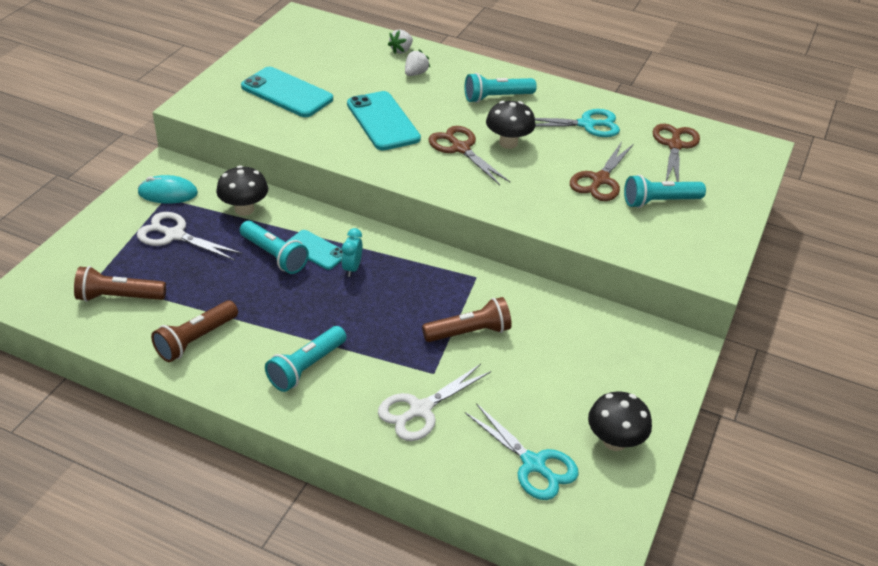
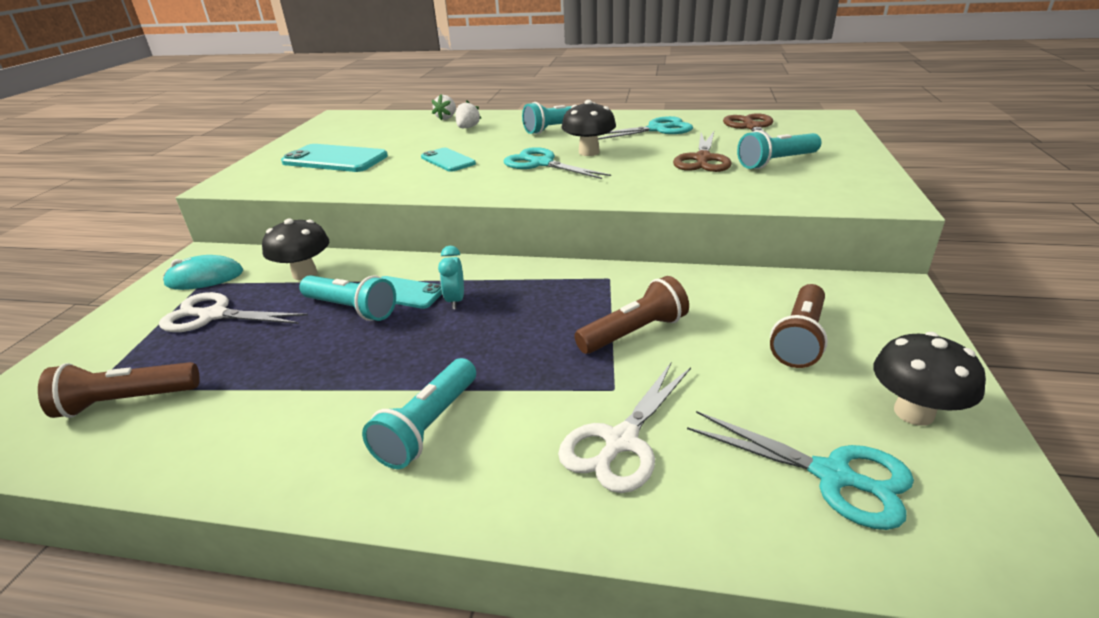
camera: 10 degrees left, 10 degrees down
brown flashlight [151,300,238,362] -> brown flashlight moved to [770,284,828,368]
turquoise phone [347,91,421,151] -> turquoise phone [421,148,476,172], size x0.60
brown scissors [428,126,510,185] -> turquoise scissors [504,147,611,179]

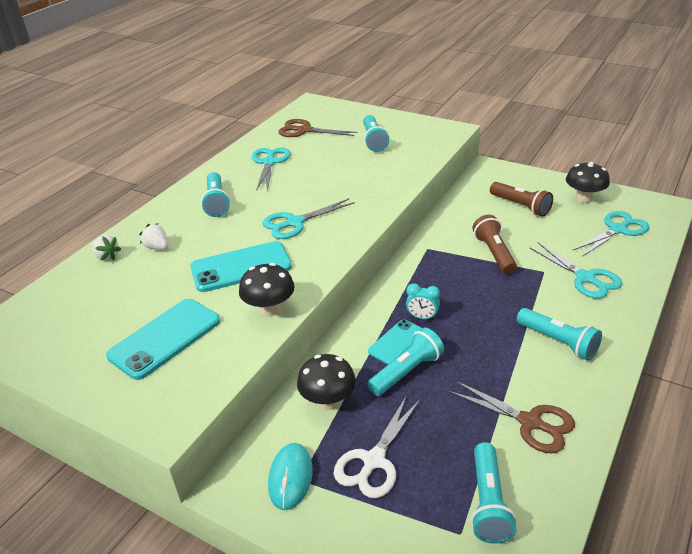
camera: 70 degrees left, 5 degrees up
brown flashlight [38,362,200,418] -> turquoise flashlight [471,442,517,544]
turquoise phone [421,148,476,172] -> turquoise phone [190,241,292,292], size x1.67
white scissors [558,363,691,493] -> turquoise scissors [530,242,622,299]
black mushroom [561,100,616,156] -> black mushroom moved to [239,263,295,317]
brown scissors [673,132,732,172] -> brown scissors moved to [449,381,575,453]

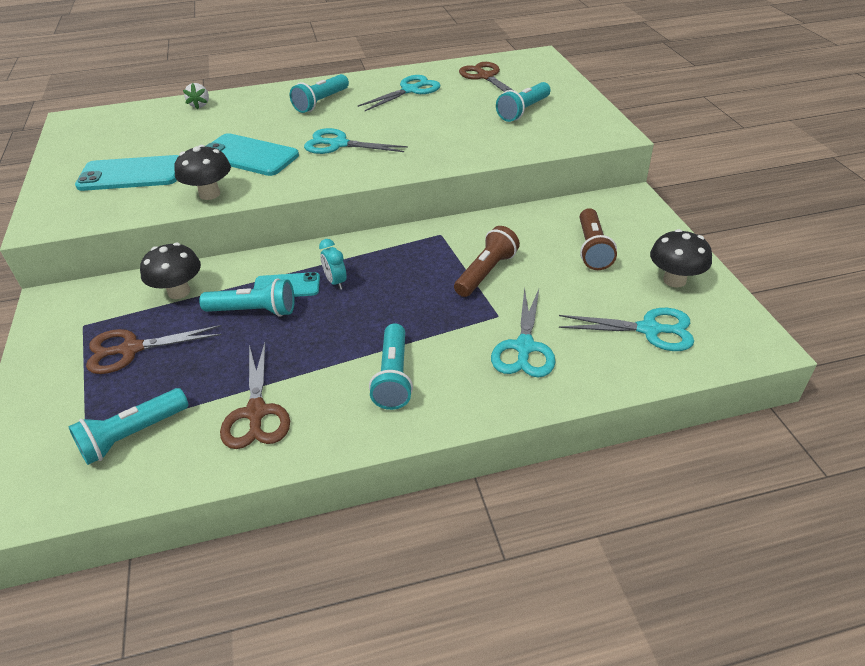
camera: 45 degrees right, 5 degrees up
white strawberry [139,223,168,250] -> none
turquoise mouse [268,443,313,510] -> none
white scissors [334,395,420,498] -> brown scissors [86,325,222,374]

